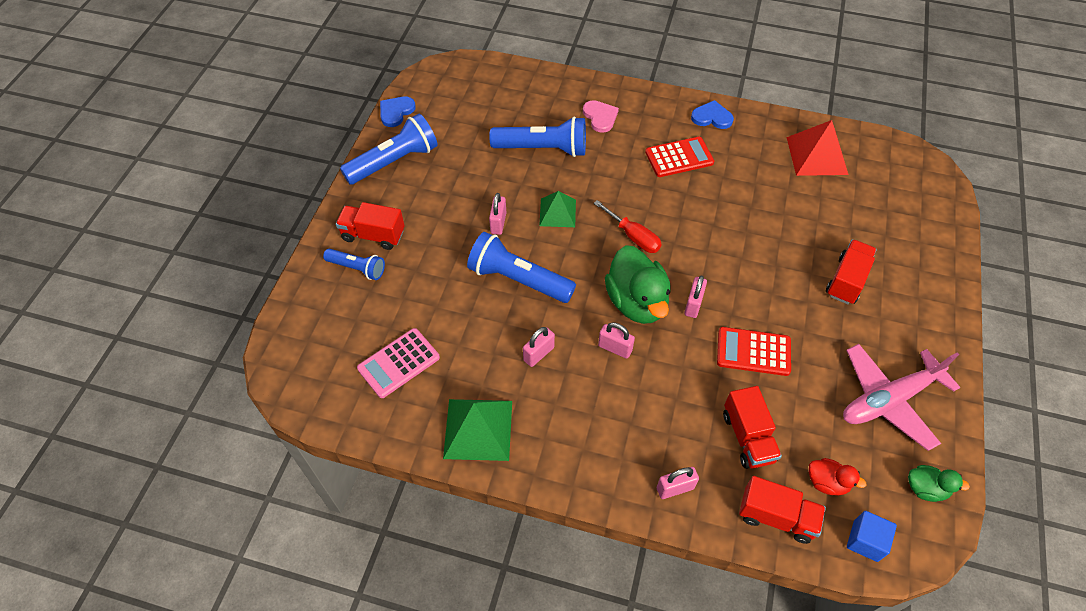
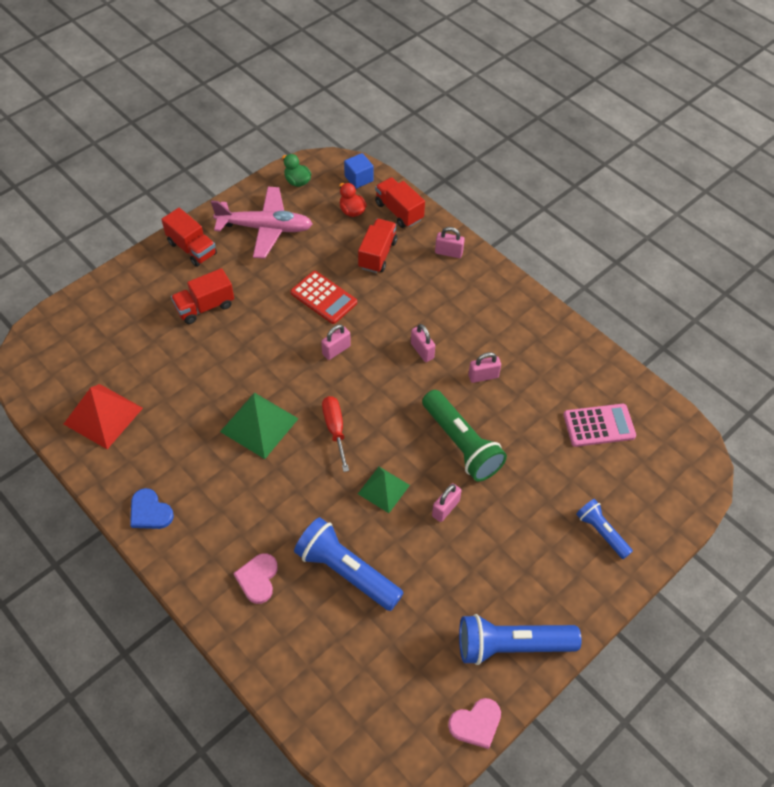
camera: 150 degrees left, 0 degrees up
red truck [336,202,405,250] -> red truck moved to [161,208,217,267]
blue heart [380,97,416,127] -> pink heart [448,698,501,749]
green pyramid [443,399,512,461] -> green pyramid moved to [220,393,299,459]
blue flashlight [467,232,576,303] -> green flashlight [422,390,507,481]
green duck [605,245,671,324] -> none
red calculator [645,137,714,177] -> none

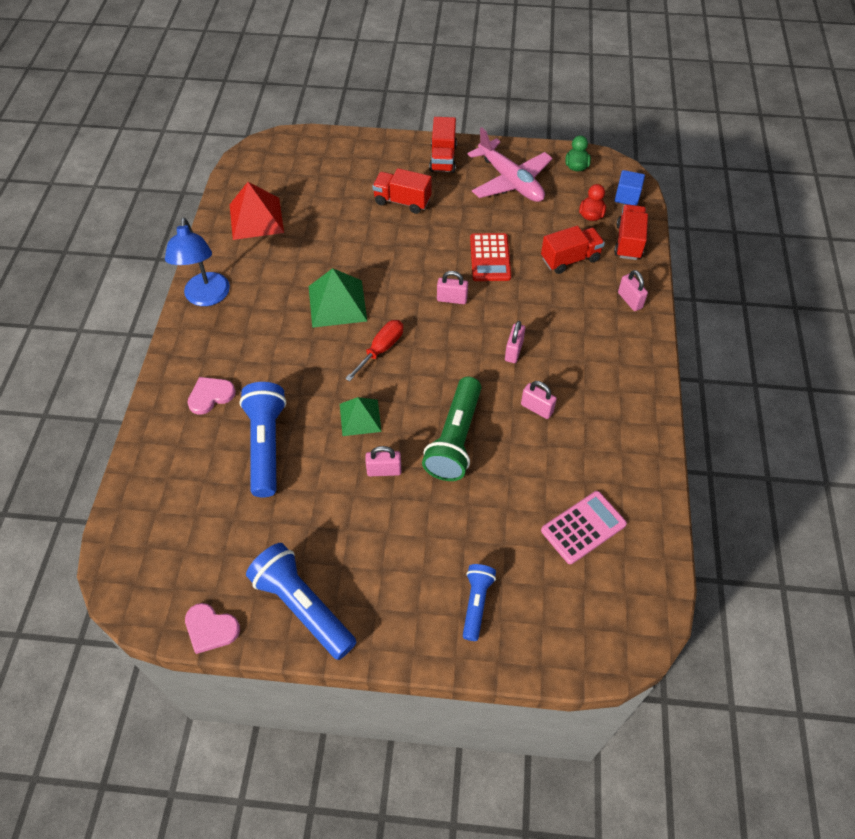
camera: 50 degrees right, 0 degrees up
blue heart [130,488,174,529] -> blue lamp [165,217,230,306]
pink calculator [563,404,636,447] -> pink calculator turned 75 degrees counterclockwise [541,491,627,564]

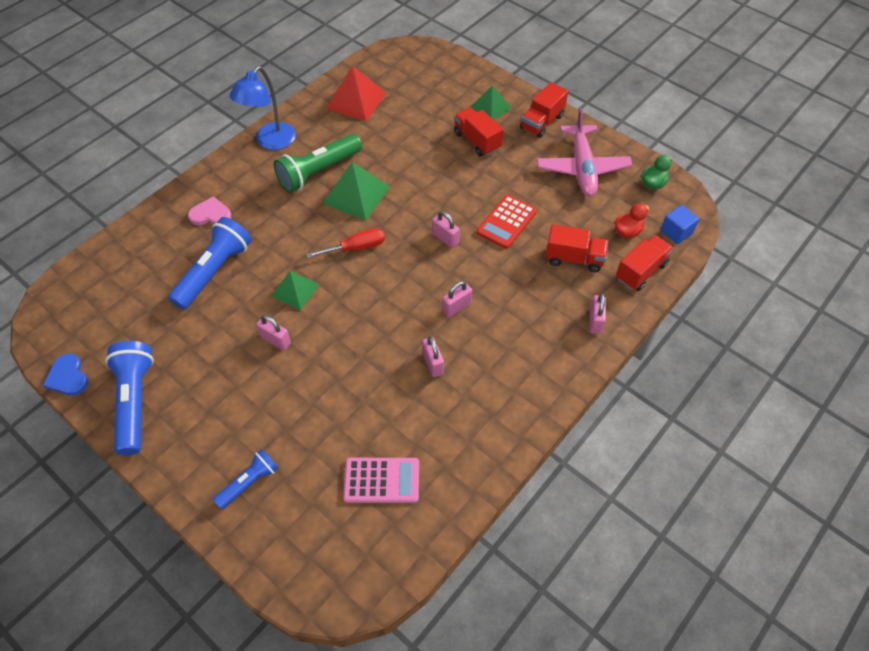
camera: 35 degrees right, 0 degrees up
pink heart [185,603,240,654] -> blue heart [43,353,88,396]
green flashlight [422,377,481,481] -> green flashlight moved to [274,134,362,193]
none -> green pyramid [471,85,511,120]

